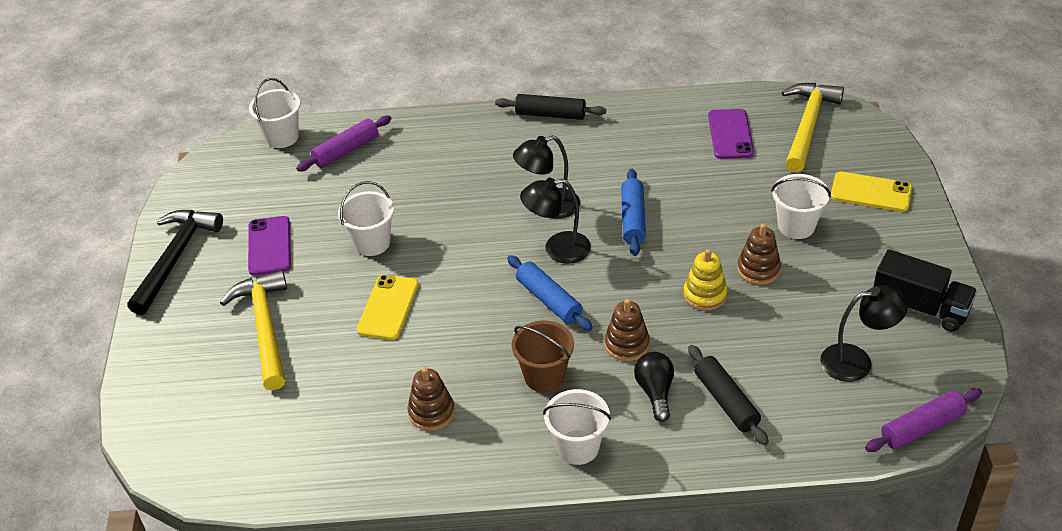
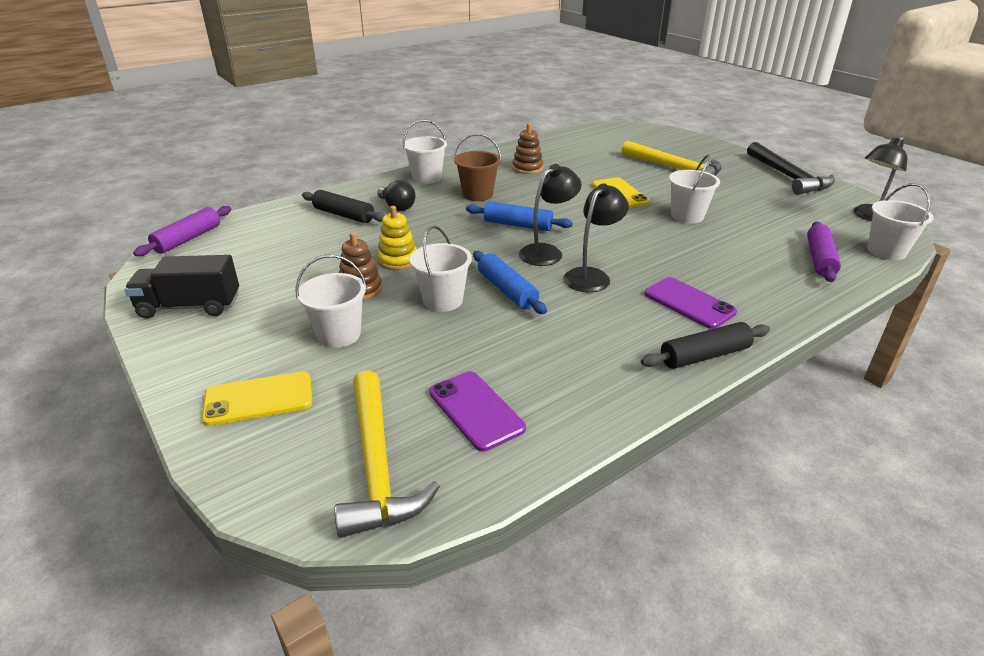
camera: 145 degrees right, 10 degrees down
purple phone [248,216,291,276] -> purple phone moved to [644,277,737,329]
brown stacking toy [605,299,650,361] -> none
black lamp [820,285,908,382] -> black lamp moved to [854,137,907,221]
none -> white bucket [410,226,472,312]

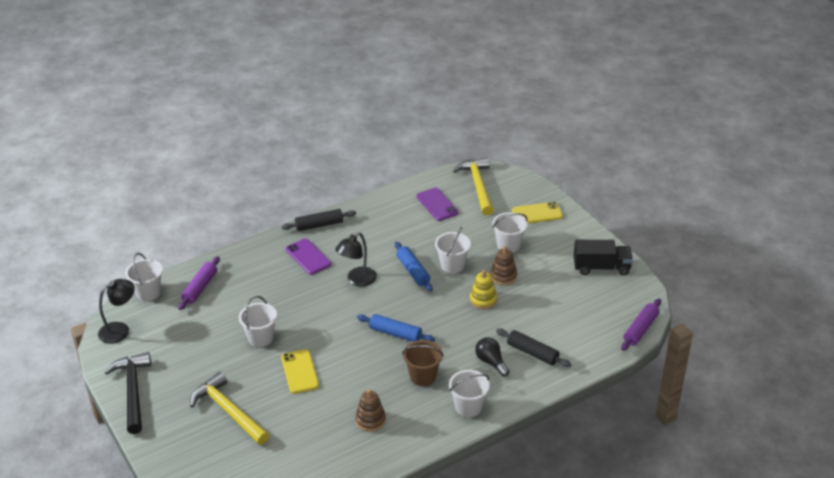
camera: 175 degrees left, 5 degrees up
black lamp [519,164,582,266] -> none

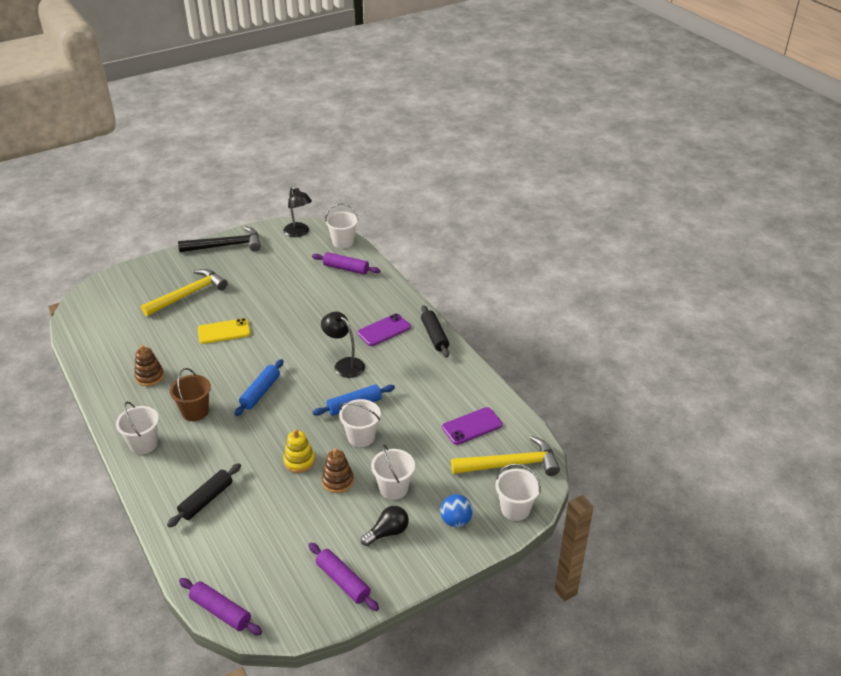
camera: 90 degrees right, 0 degrees up
white bucket [239,296,277,347] -> white bucket moved to [495,463,541,521]
black light bulb [475,337,510,377] -> black light bulb moved to [361,506,409,546]
yellow phone [512,202,563,223] -> blue ball [440,494,473,527]
black truck [574,240,633,276] -> purple rolling pin [309,543,379,611]

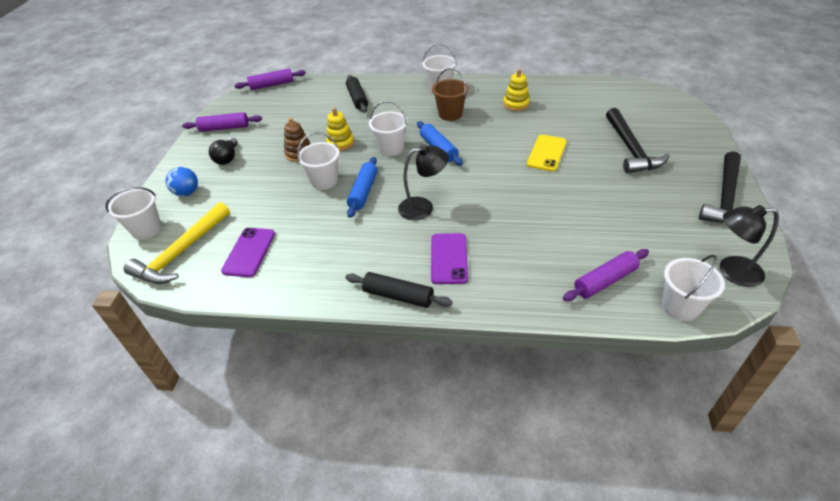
camera: 130 degrees right, 5 degrees up
brown stacking toy [134,345,164,386] -> yellow stacking toy [503,69,530,111]
yellow hammer [141,269,228,316] -> black hammer [606,108,670,173]
white bucket [371,444,415,500] -> white bucket moved to [369,101,408,156]

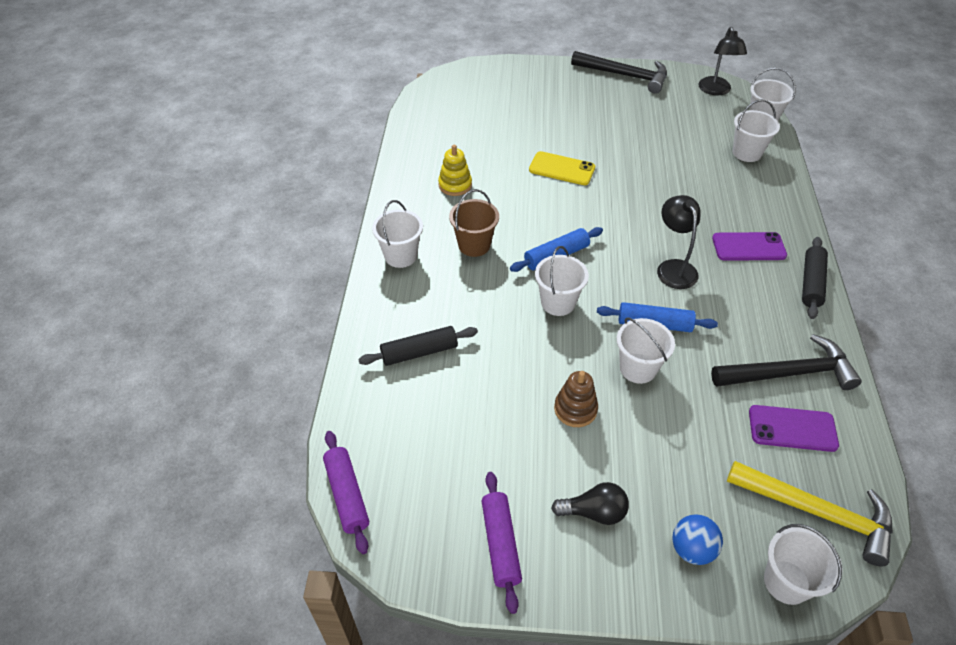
camera: 95 degrees left, 5 degrees up
yellow stacking toy [326,107,354,151] -> none
purple rolling pin [563,249,649,301] -> white bucket [733,99,780,162]
black hammer [606,108,670,173] -> black hammer moved to [711,334,862,390]

